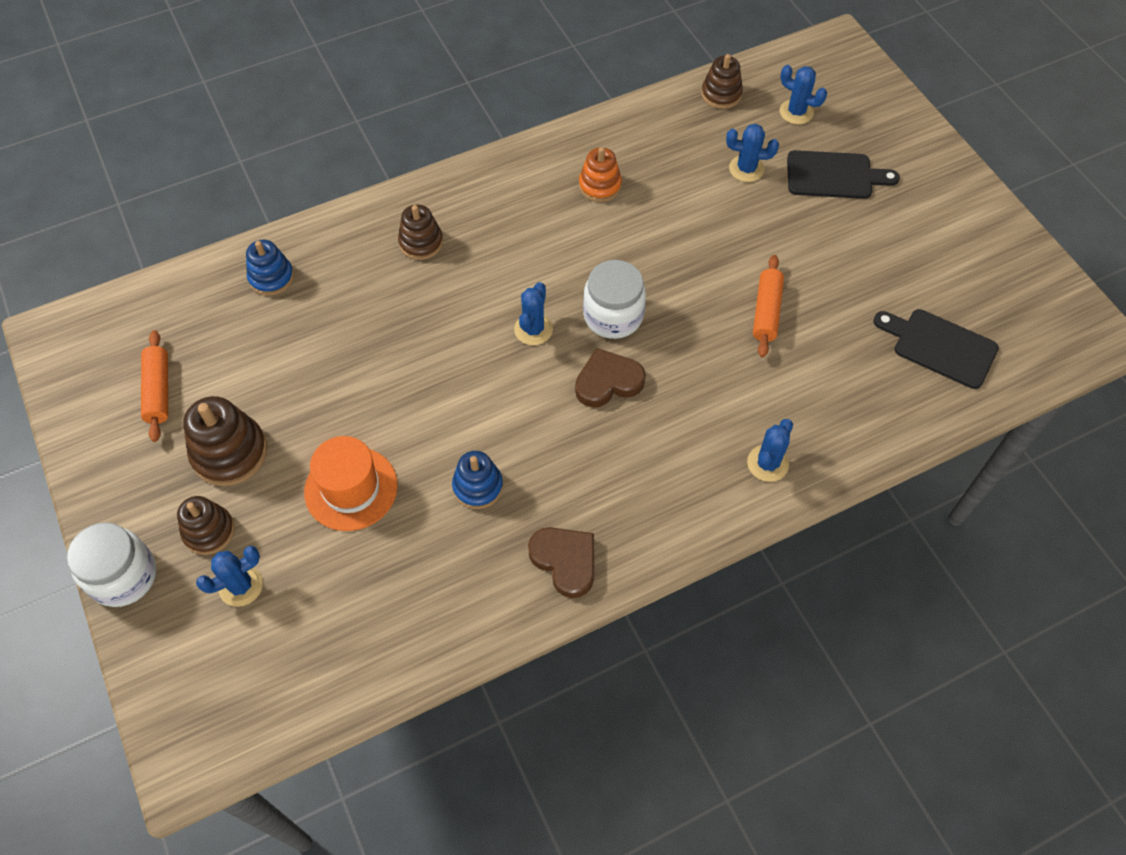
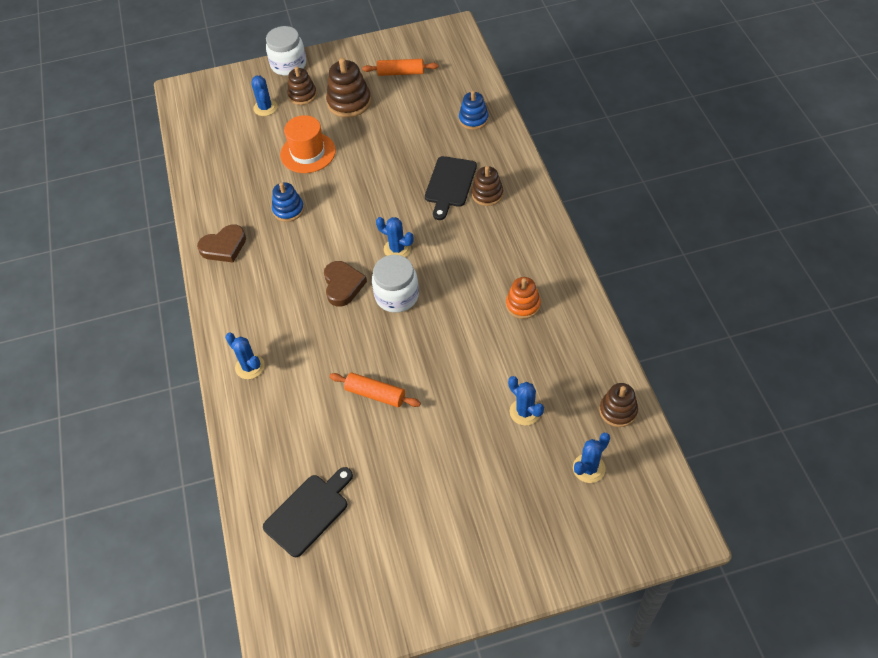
camera: 105 degrees right, 5 degrees down
blue cactus [726,124,779,182] -> blue cactus turned 60 degrees counterclockwise [508,376,544,426]
black cutting board [787,150,900,199] -> black cutting board moved to [425,156,477,220]

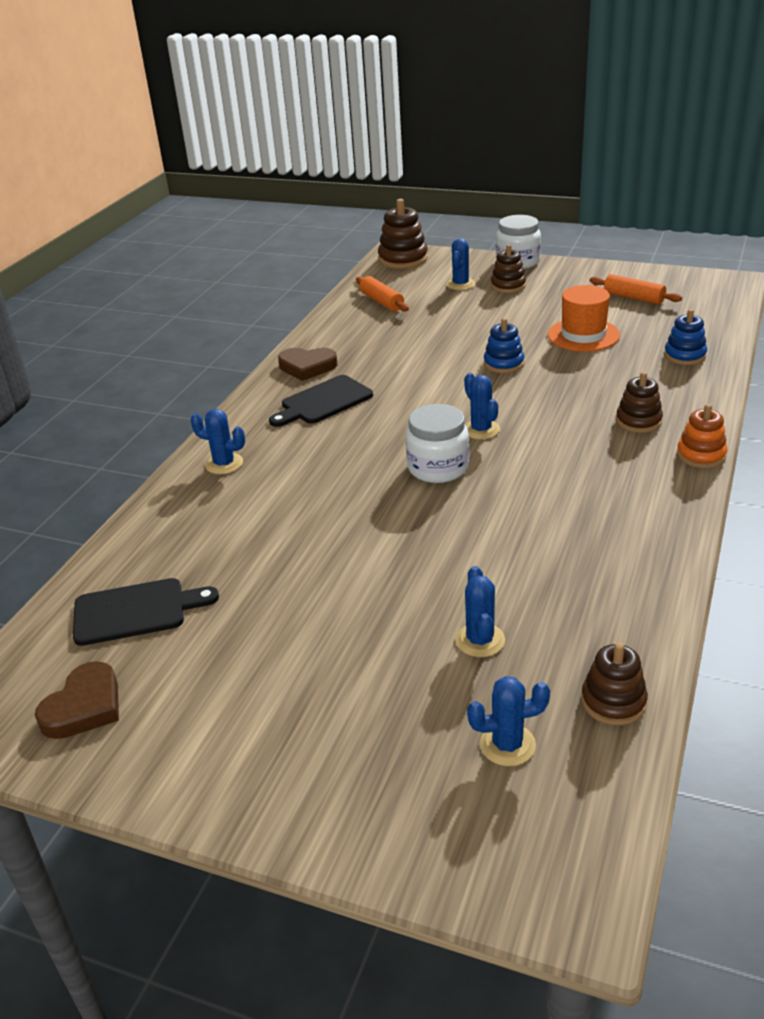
camera: 35 degrees right, 20 degrees down
blue cactus [225,333,265,379] -> blue cactus turned 60 degrees counterclockwise [190,409,245,474]
blue stacking toy [272,182,304,222] -> blue stacking toy moved to [484,318,524,373]
orange hat [280,115,336,173] -> orange hat moved to [548,285,620,352]
brown heart [324,261,367,306] -> brown heart moved to [35,661,119,739]
brown stacking toy [326,58,371,118] -> brown stacking toy moved to [378,199,428,269]
orange rolling pin [330,372,421,407] -> orange rolling pin moved to [356,276,409,312]
black cutting board [425,156,477,220] -> black cutting board moved to [269,375,373,427]
orange stacking toy [506,277,541,319] -> orange stacking toy moved to [677,404,727,468]

